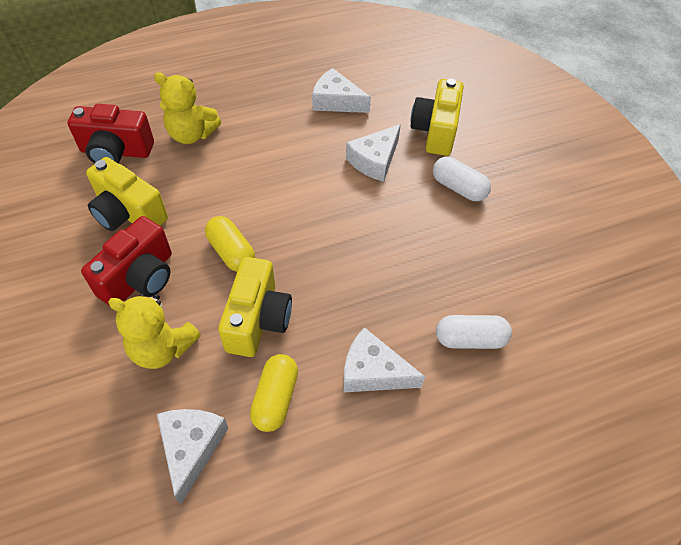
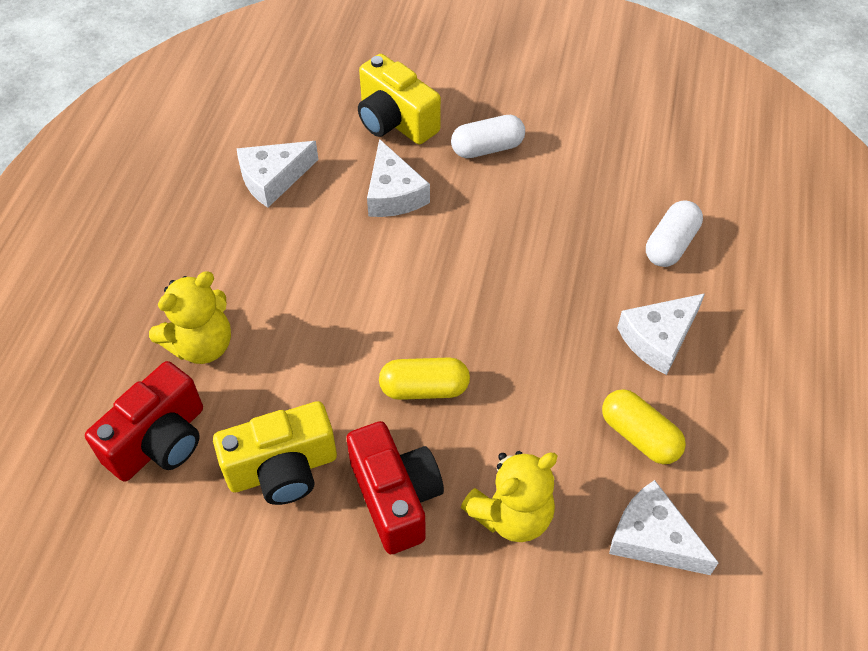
camera: 55 degrees left, 0 degrees up
yellow camera [218,257,292,357] -> none

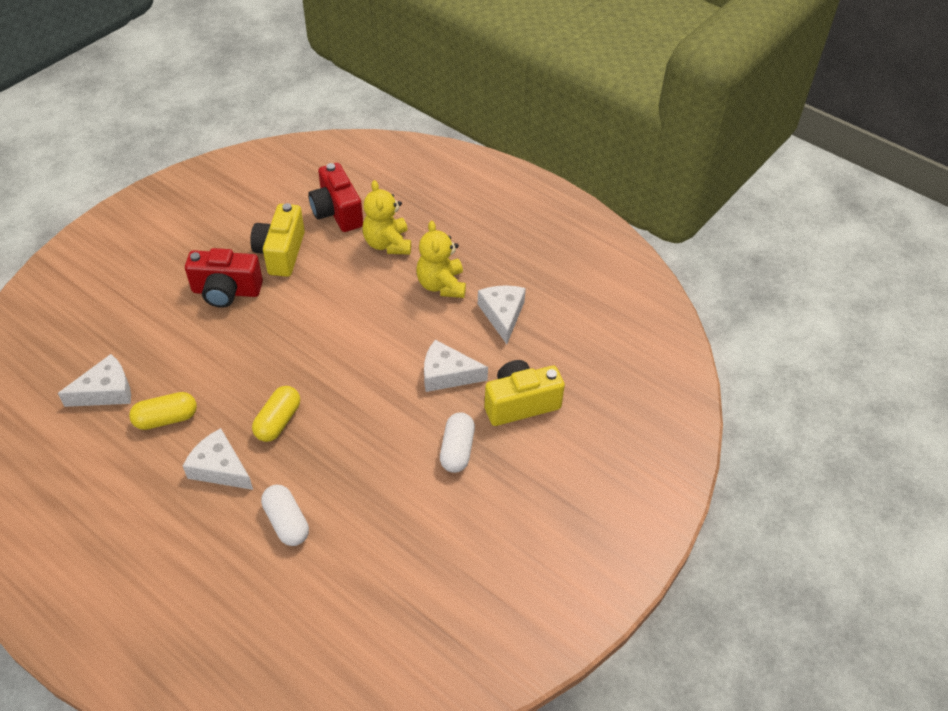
camera: 115 degrees right, 5 degrees down
yellow capsule [379,358,470,400] -> yellow capsule moved to [252,386,300,442]
yellow teddy bear [461,451,557,542] -> yellow teddy bear moved to [416,221,466,298]
white cheese [617,293,705,375] -> white cheese turned 45 degrees counterclockwise [183,428,253,490]

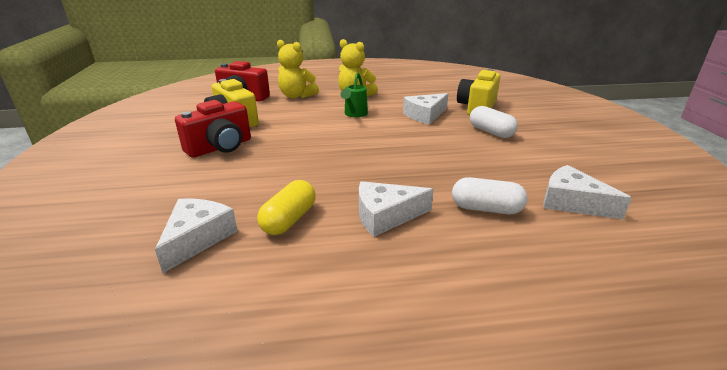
camera: 45 degrees left, 20 degrees down
yellow capsule [252,386,300,442] -> none
white cheese [478,285,526,344] -> white cheese moved to [543,165,632,219]
none -> green watering can [340,73,368,117]

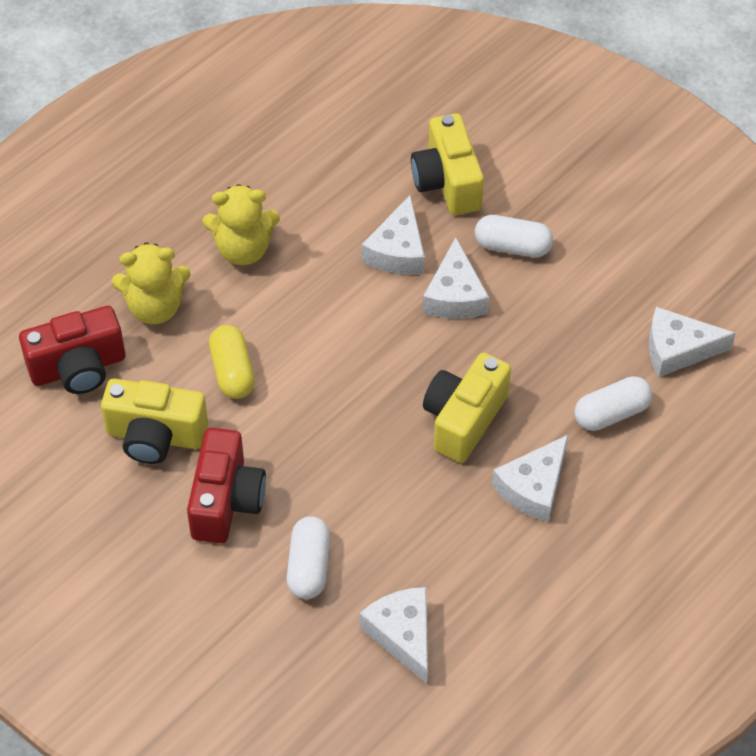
camera: 40 degrees left, 25 degrees up
yellow capsule [257,180,316,235] -> yellow capsule moved to [209,325,255,399]
green watering can [340,73,368,117] -> none
none -> white capsule [287,516,330,599]
none -> white cheese [423,237,489,319]
none -> yellow camera [423,353,511,463]

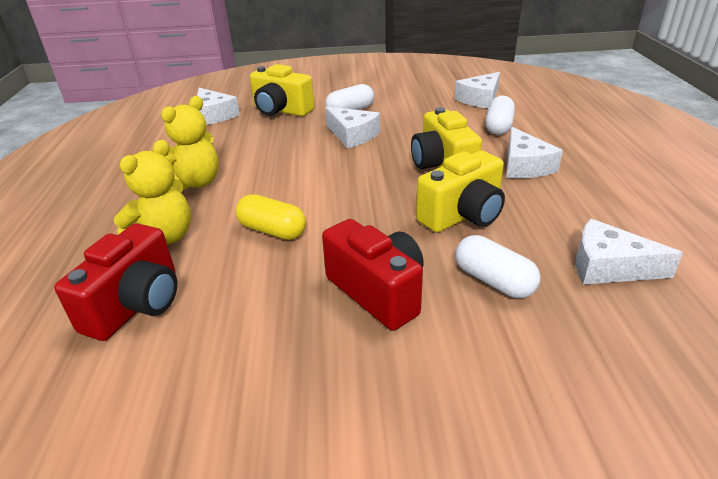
camera: 45 degrees left, 20 degrees down
yellow camera [101,378,208,464] -> yellow camera moved to [416,151,505,233]
white cheese [362,195,425,275] -> white cheese moved to [197,88,240,125]

